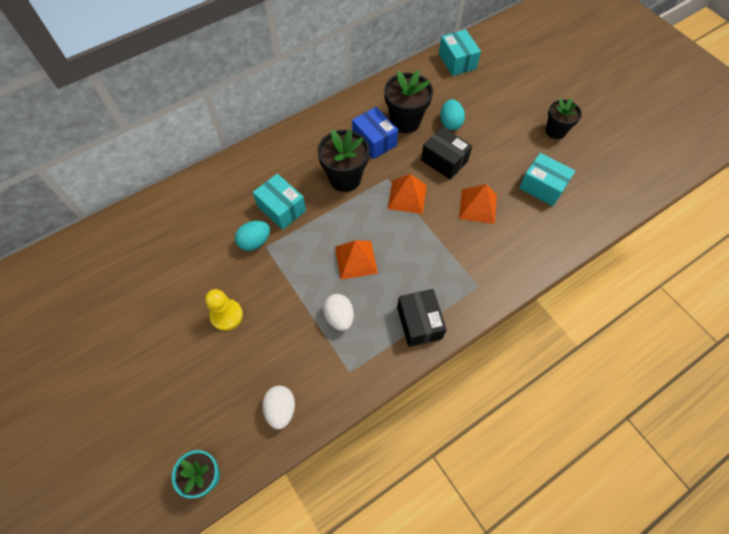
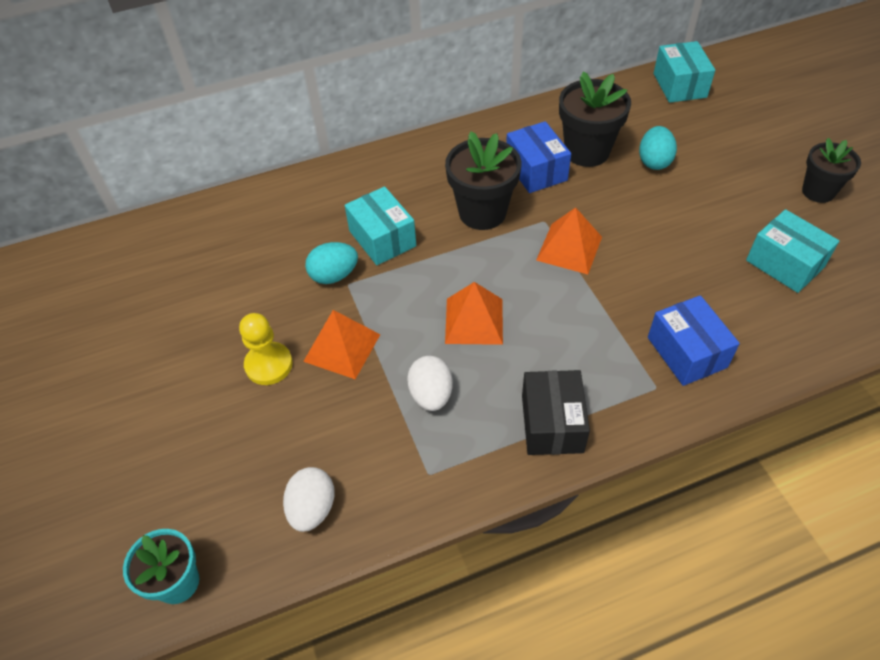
camera: 15 degrees right, 10 degrees down
black box [421,127,472,180] -> none
orange pyramid [459,184,497,224] -> orange pyramid moved to [303,310,381,379]
none -> blue box [648,295,740,386]

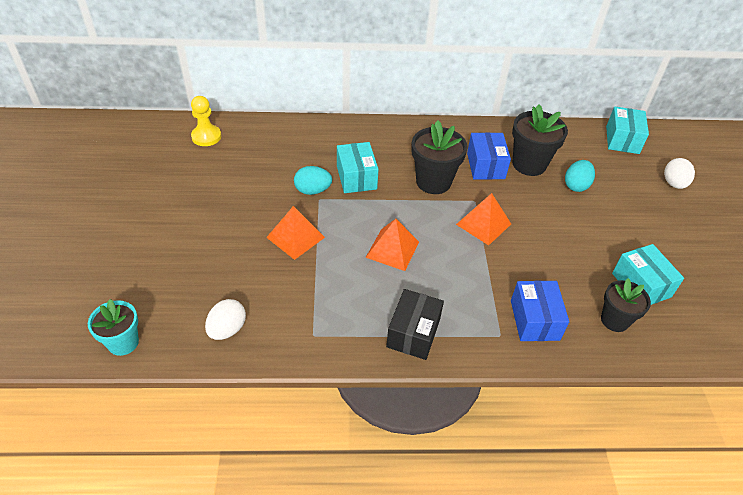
camera: 15 degrees right, 5 degrees down
yellow pawn [239,313,293,385] -> yellow pawn moved to [191,96,221,146]
white egg [407,356,453,411] -> white egg moved to [664,158,695,189]
black flower pot [802,138,861,203] -> black flower pot moved to [601,278,651,332]

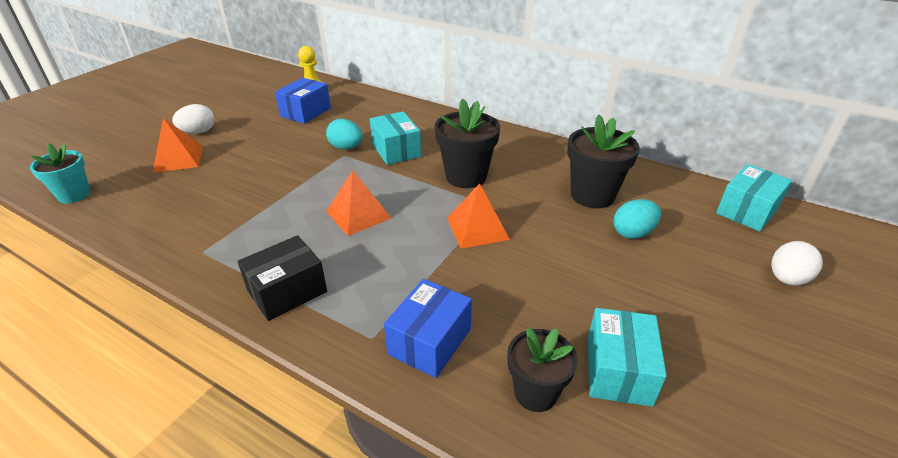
camera: 35 degrees right, 10 degrees down
white egg [205,299,246,340] -> white egg moved to [172,104,215,133]
orange pyramid [266,206,325,260] -> orange pyramid moved to [153,118,203,173]
turquoise box [337,142,379,193] -> turquoise box turned 45 degrees counterclockwise [370,111,421,165]
blue box [467,132,511,180] -> blue box moved to [275,78,331,124]

